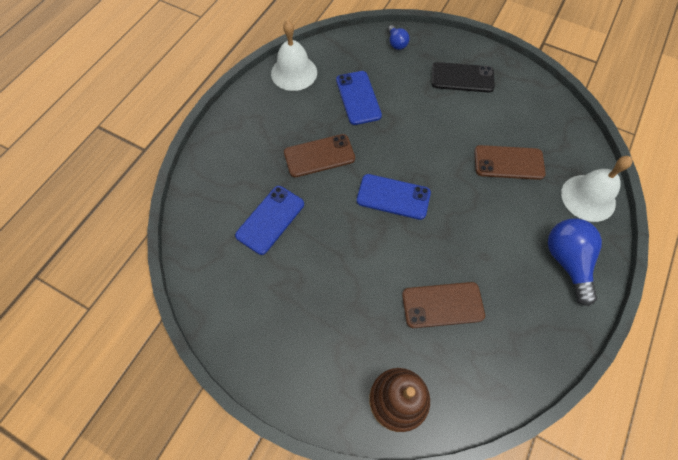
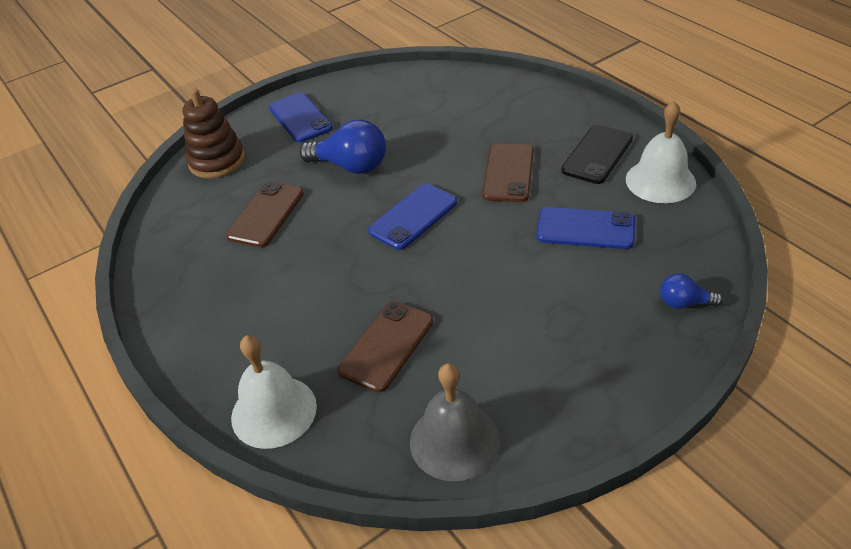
camera: 120 degrees right, 20 degrees down
blue phone [235,186,304,255] -> blue phone moved to [269,93,333,143]
black phone [432,62,495,92] -> black phone moved to [561,125,633,184]
blue light bulb [548,218,602,306] -> blue light bulb moved to [299,119,386,174]
none -> grey bell [410,363,500,481]

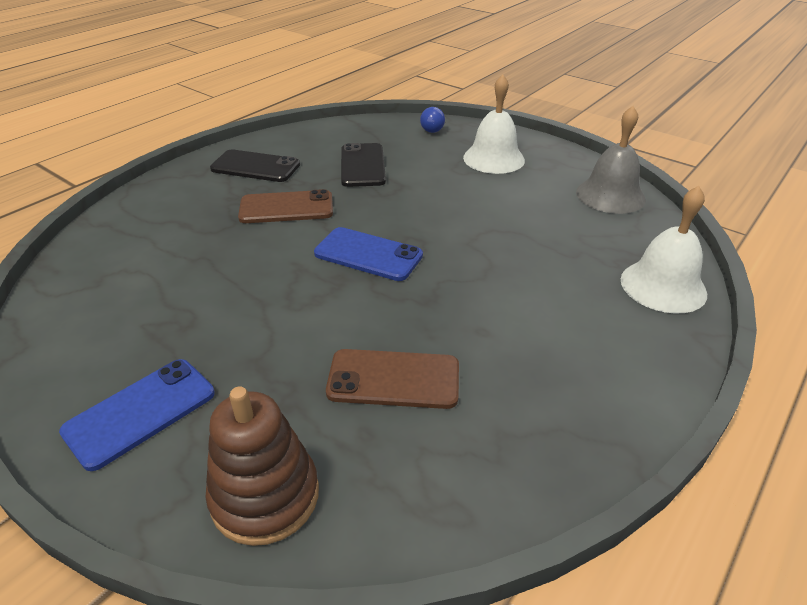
camera: 110 degrees left, 5 degrees down
blue light bulb [299,119,386,174] -> none
brown phone [338,301,434,393] -> none
blue phone [536,207,635,249] -> black phone [341,143,386,187]
white bell [626,101,696,203] -> white bell moved to [463,74,525,174]

